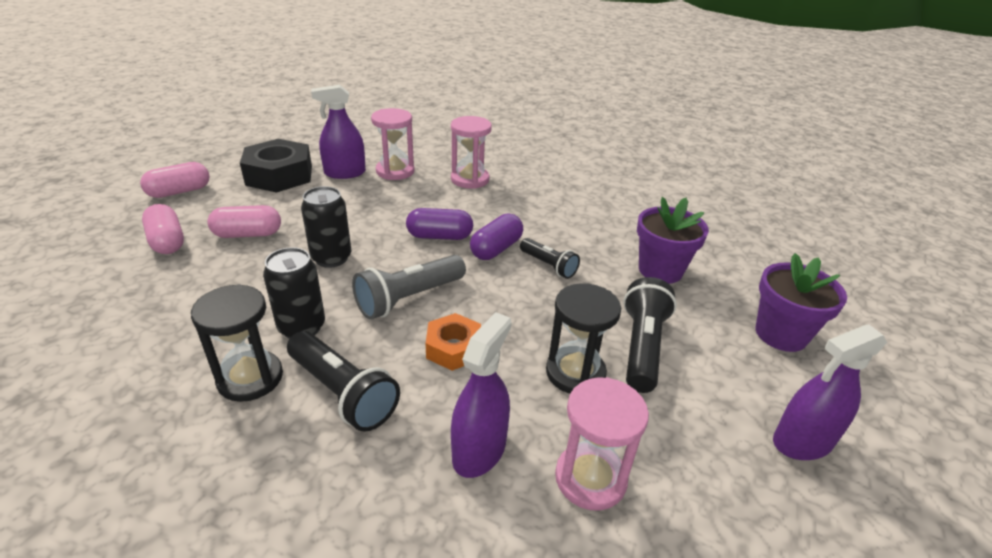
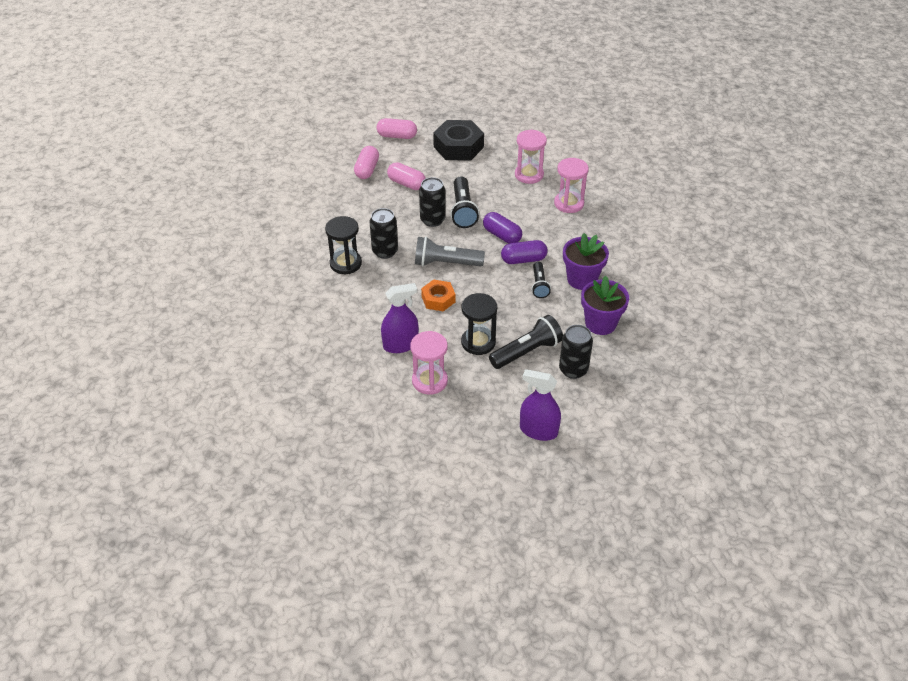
camera: 45 degrees right, 10 degrees up
black flashlight [287,331,400,432] -> black flashlight moved to [450,176,479,228]
purple spray bottle [311,85,366,179] -> none
purple flower pot [756,253,847,352] -> purple flower pot moved to [563,233,609,290]
none -> black can [559,325,593,379]

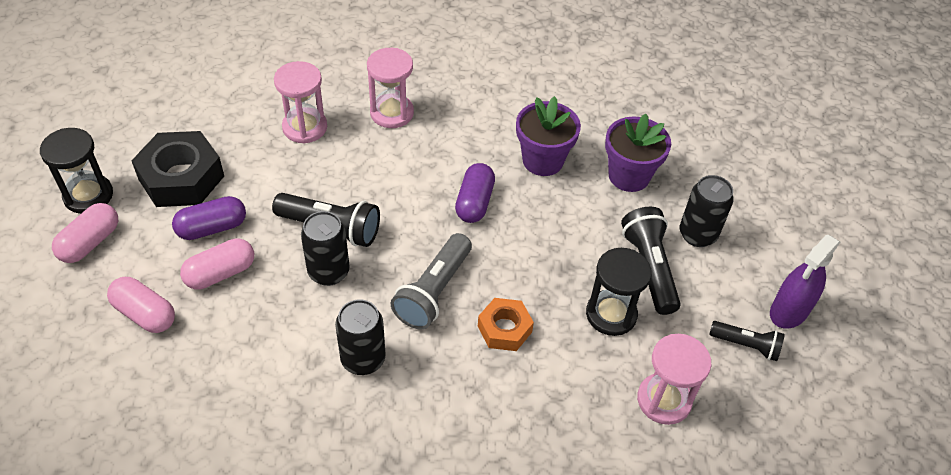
camera: 70 degrees left, 5 degrees up
black hourglass [325,216,362,274] -> black hourglass moved to [40,128,113,214]
purple spray bottle [381,283,419,353] -> none
purple capsule [483,212,522,244] -> purple capsule moved to [172,196,246,240]
black flashlight [532,262,551,298] -> black flashlight moved to [709,321,785,361]

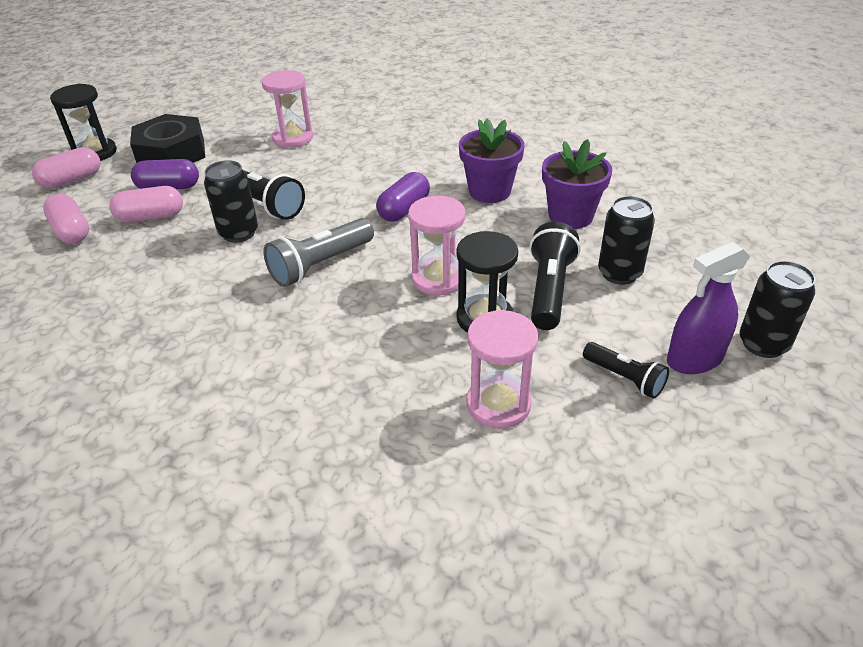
camera: 25 degrees right, 10 degrees down
black can [335,299,386,375] -> black can moved to [740,261,816,358]
pink hourglass [367,48,414,128] -> pink hourglass moved to [408,196,465,295]
orange nut [478,298,534,351] -> none

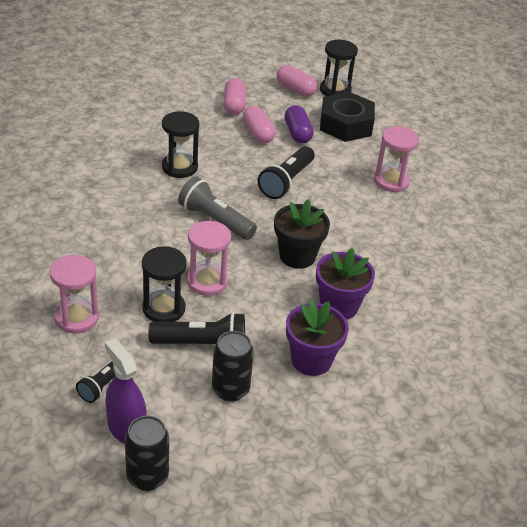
camera: 75 degrees right, 0 degrees up
pink capsule [43,194,89,244] -> pink capsule turned 45 degrees counterclockwise [224,78,246,115]
black can [204,160,258,243] -> none
purple capsule [376,172,430,222] -> black flower pot [274,199,330,269]
none -> black hourglass [162,111,199,178]

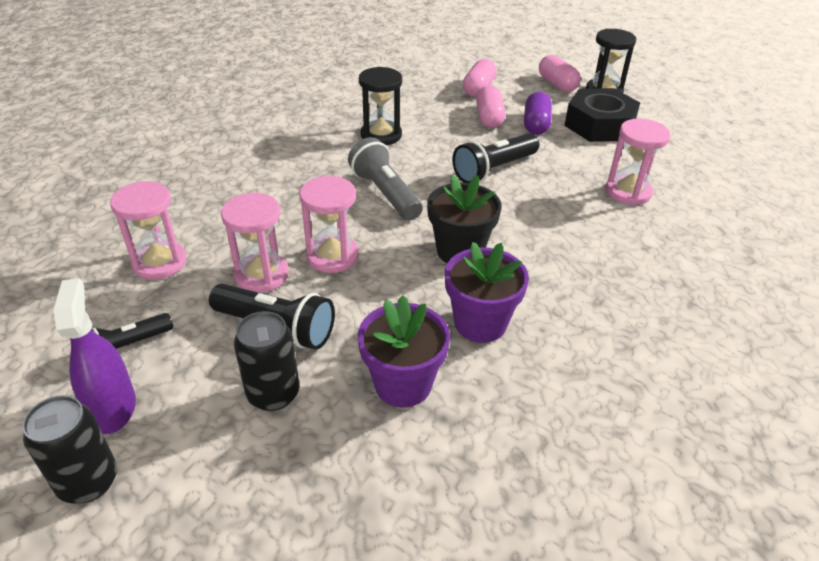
camera: 25 degrees right, 0 degrees up
black hourglass [142,246,187,322] -> pink hourglass [221,193,289,293]

